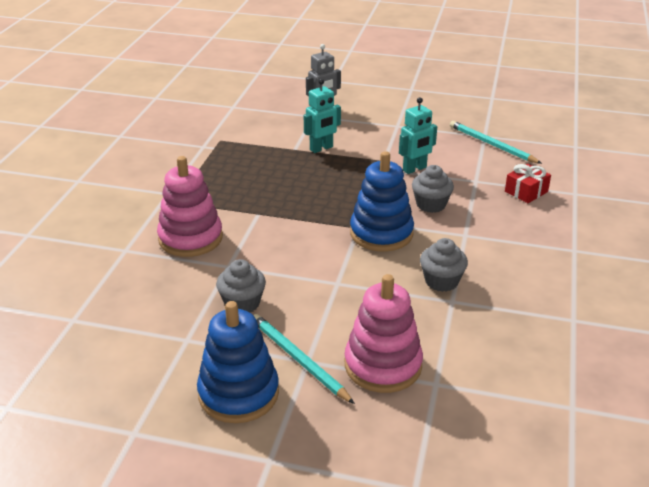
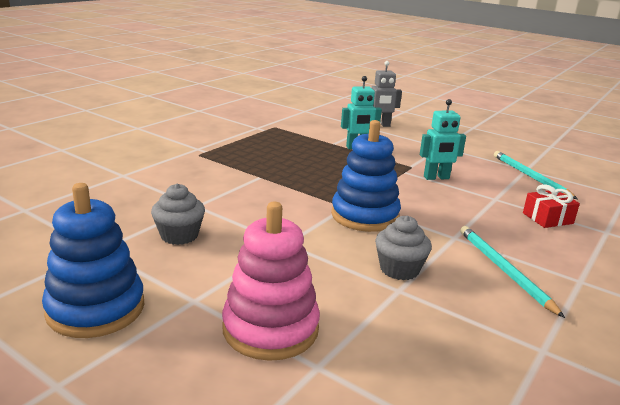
camera: 20 degrees right, 10 degrees down
pink stacking toy [157,156,223,257] -> none
turquoise pencil [253,314,355,404] -> turquoise pencil moved to [460,226,565,318]
grey cupcake [412,165,454,213] -> none

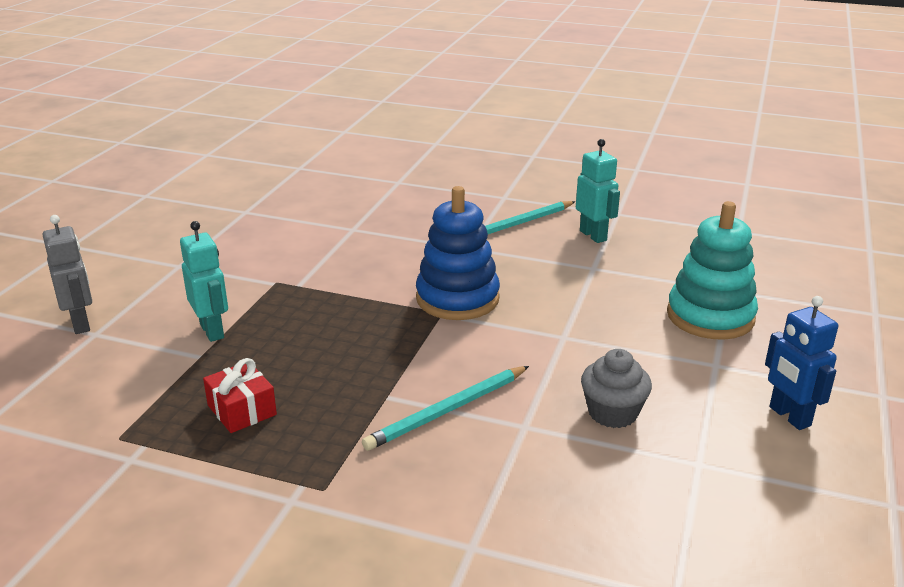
camera: 105 degrees left, 5 degrees up
blue stacking toy [42,183,144,338] -> blue robot [765,296,838,430]
pink stacking toy [222,202,320,361] -> turquoise stacking toy [667,201,758,340]
grey cupcake [375,215,432,280] -> none
turquoise robot [420,99,466,180] -> turquoise robot moved to [576,139,620,243]
turquoise pencil [494,151,578,199] -> turquoise pencil moved to [362,366,529,451]
red gift [523,184,580,228] -> red gift moved to [203,358,277,433]

